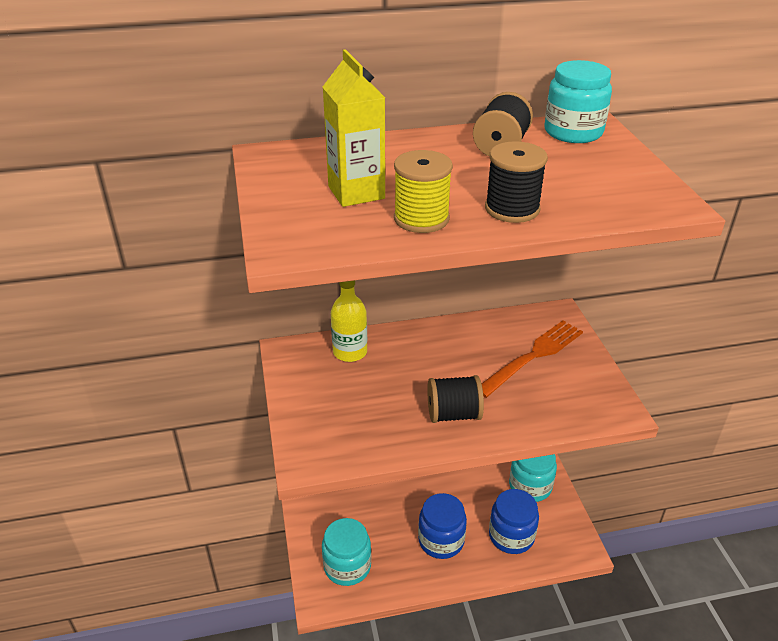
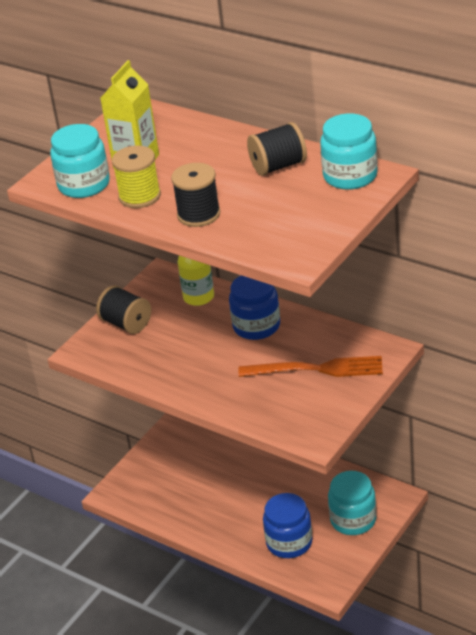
camera: 50 degrees right, 0 degrees up
turquoise jar [322,518,371,586] -> turquoise jar moved to [50,124,110,198]
blue jar [418,493,467,559] -> blue jar moved to [229,275,280,340]
black spool [427,375,484,423] -> black spool moved to [96,285,151,334]

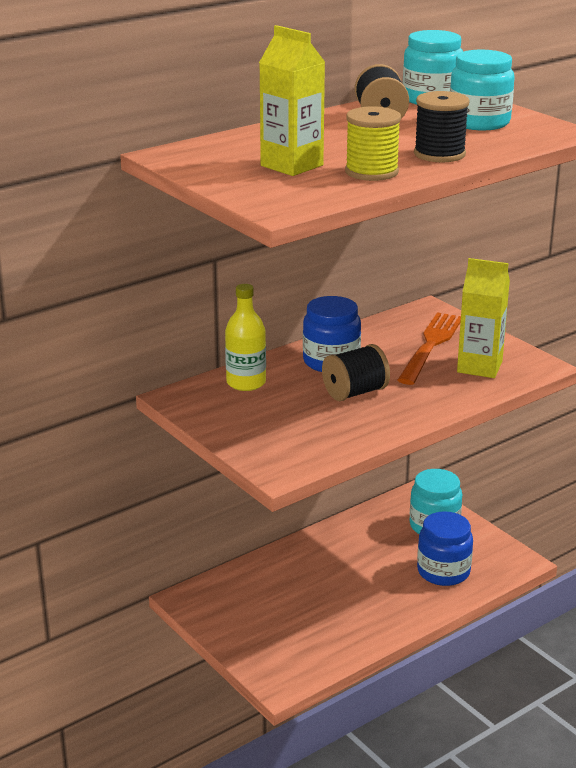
camera: 75 degrees left, 10 degrees down
turquoise jar [50,124,110,198] -> turquoise jar moved to [450,50,515,130]
black spool [96,285,151,334] -> black spool moved to [322,344,390,401]
none -> yellow carton [457,258,510,378]

